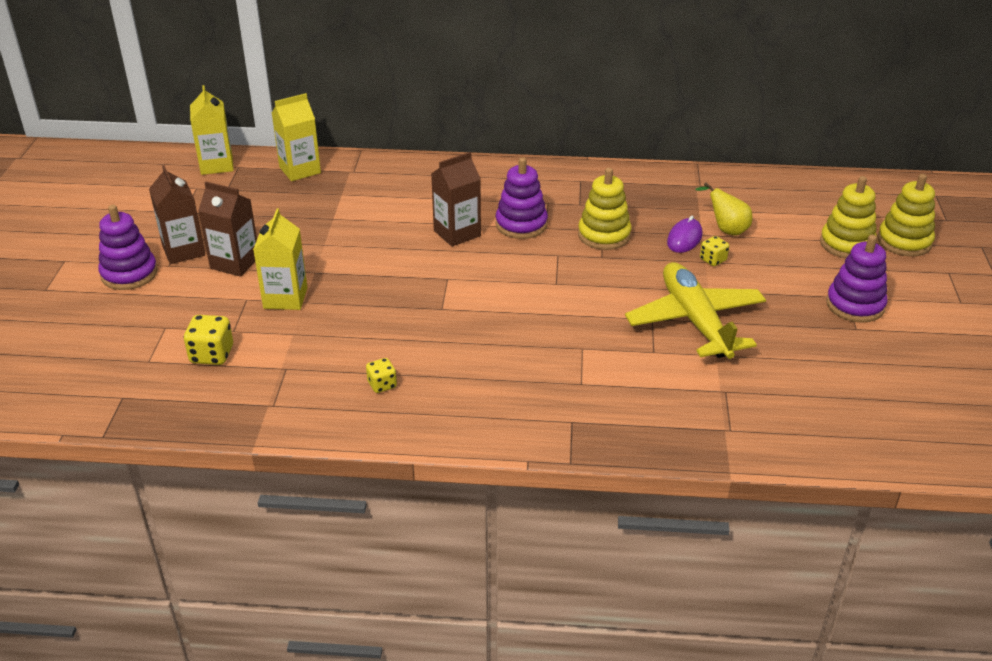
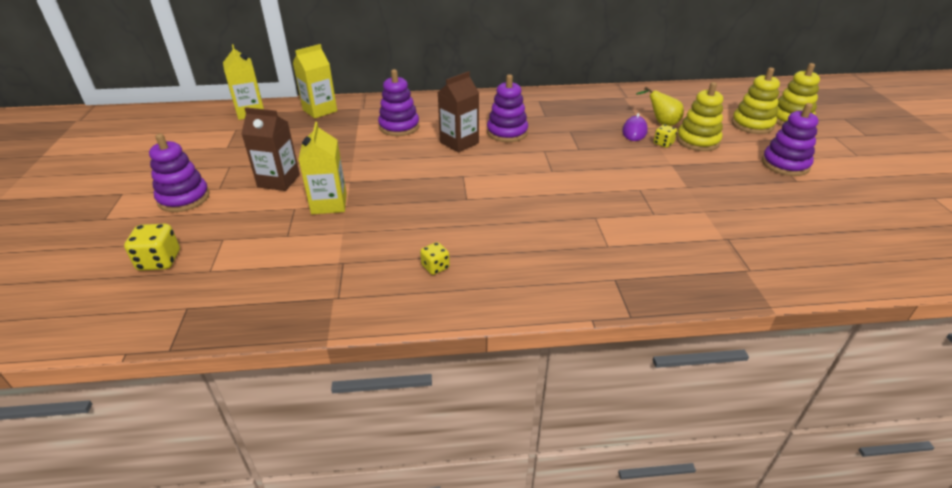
camera: 10 degrees left, 0 degrees up
brown carton [149,165,205,264] -> none
yellow dice [184,315,233,365] -> yellow dice moved to [124,224,180,271]
yellow stacking toy [578,168,631,250] -> yellow stacking toy moved to [676,82,723,151]
yellow plane [625,262,766,359] -> none
none -> purple stacking toy [378,69,419,136]

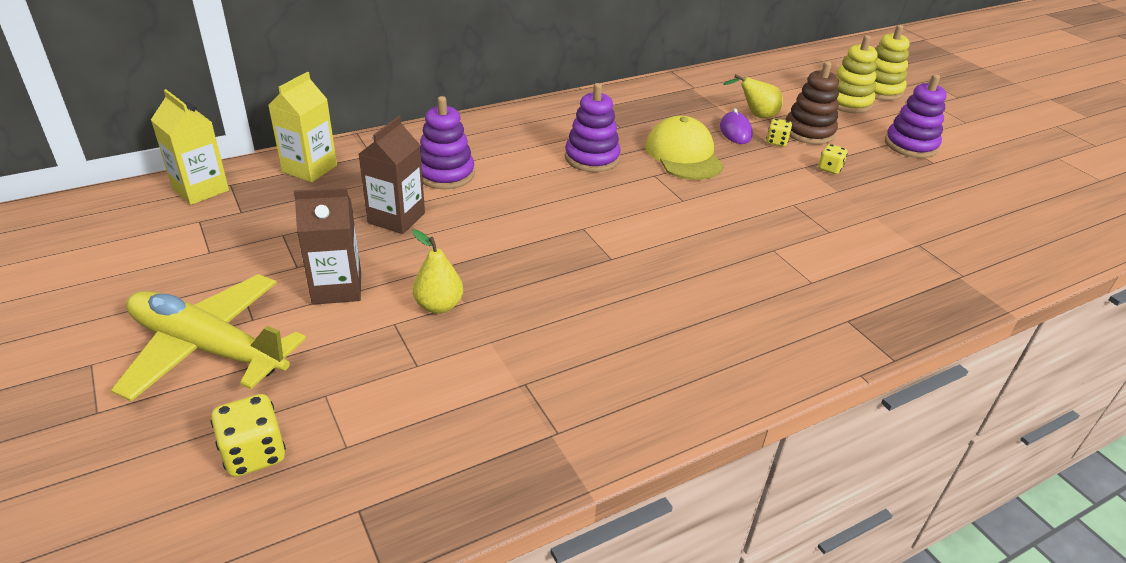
camera: 25 degrees left, 0 degrees up
purple stacking toy [149,134,210,212] -> yellow plane [111,274,306,401]
yellow carton [298,122,347,214] -> yellow pear [412,230,463,314]
yellow dice [420,242,450,275] -> yellow dice moved to [818,144,848,174]
brown carton [438,71,479,153] -> brown carton moved to [359,116,425,234]
yellow stacking toy [676,82,723,151] -> brown stacking toy [786,61,839,145]
none -> yellow cap [645,116,724,180]

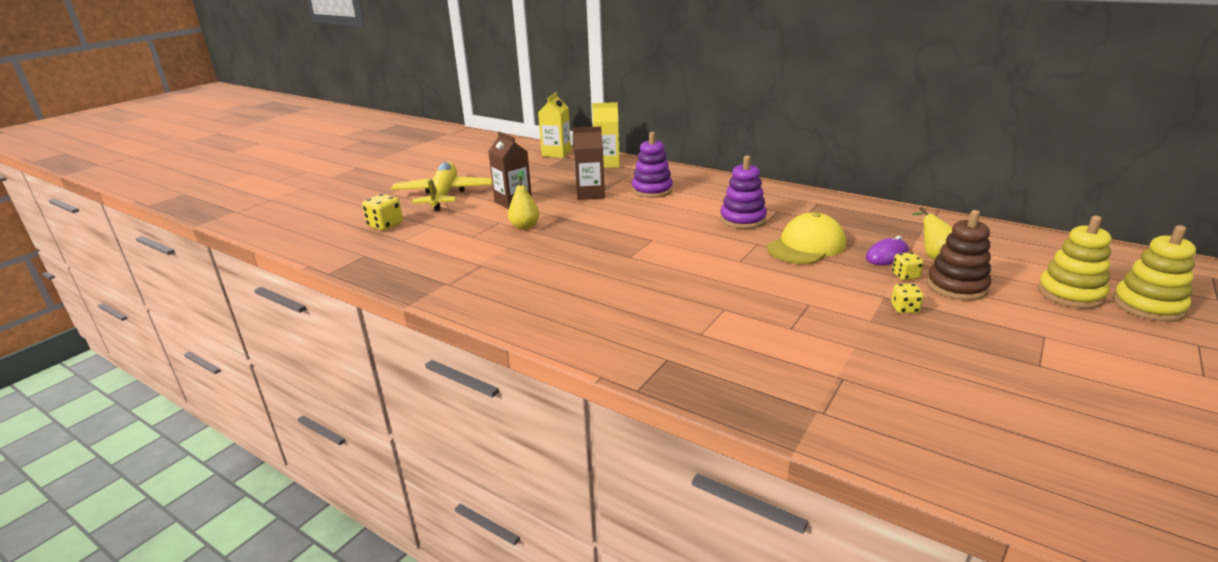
camera: 65 degrees right, 10 degrees down
purple stacking toy [885,74,947,158] -> none

